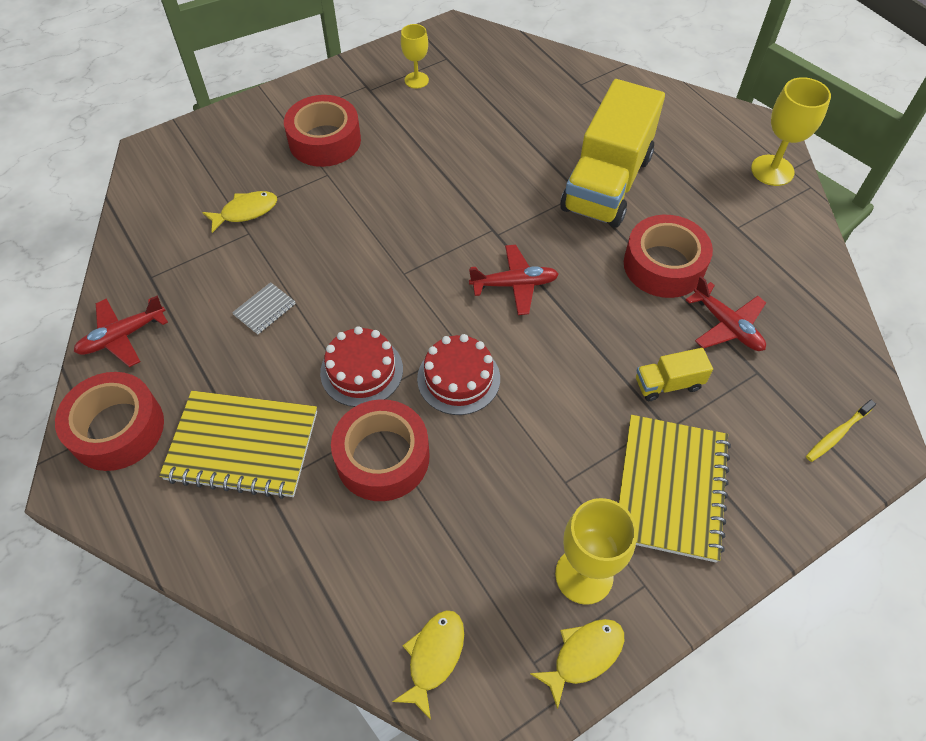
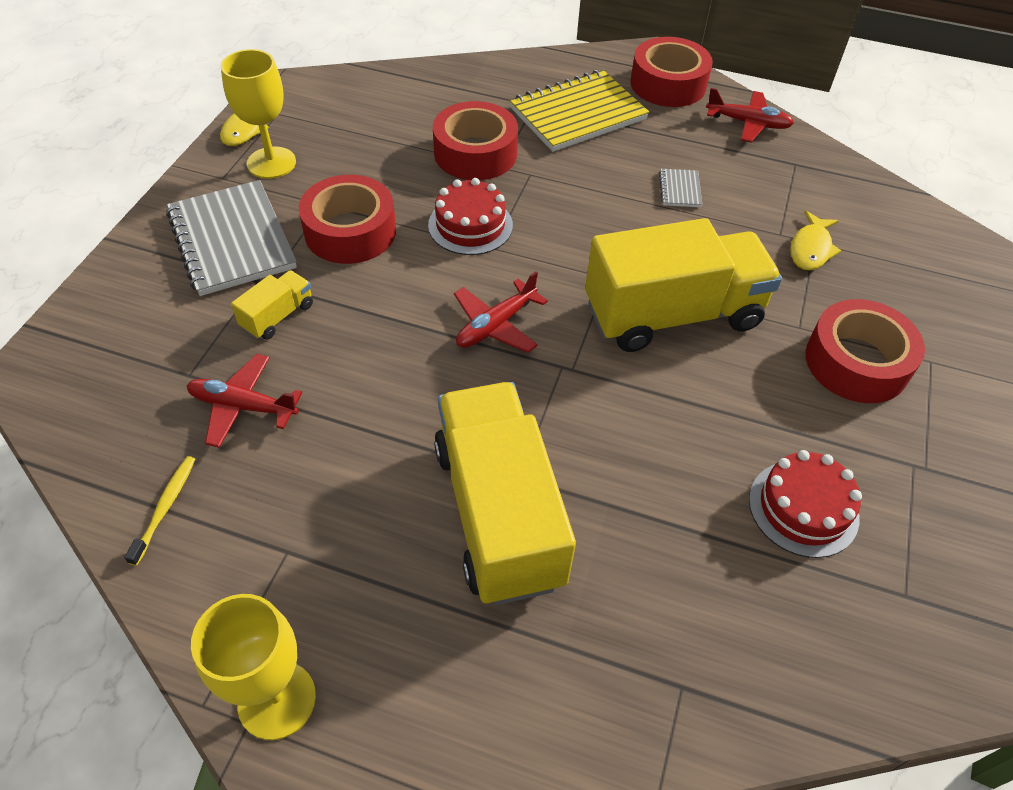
camera: 140 degrees right, 5 degrees down
red plane [74,296,168,367] -> red plane turned 90 degrees clockwise [706,88,794,143]
red cake [320,326,403,407] -> red cake moved to [749,450,862,558]
yellow fish [392,610,464,720] -> none
yellow goblet [401,24,429,89] -> none
yellow notebook [619,415,731,562] -> grey notebook [166,180,297,296]
red tape [624,215,713,298] -> red tape moved to [299,175,396,264]
yellow toothbrush [806,400,876,462] -> yellow toothbrush moved to [124,456,195,566]
none -> yellow truck [585,218,782,352]

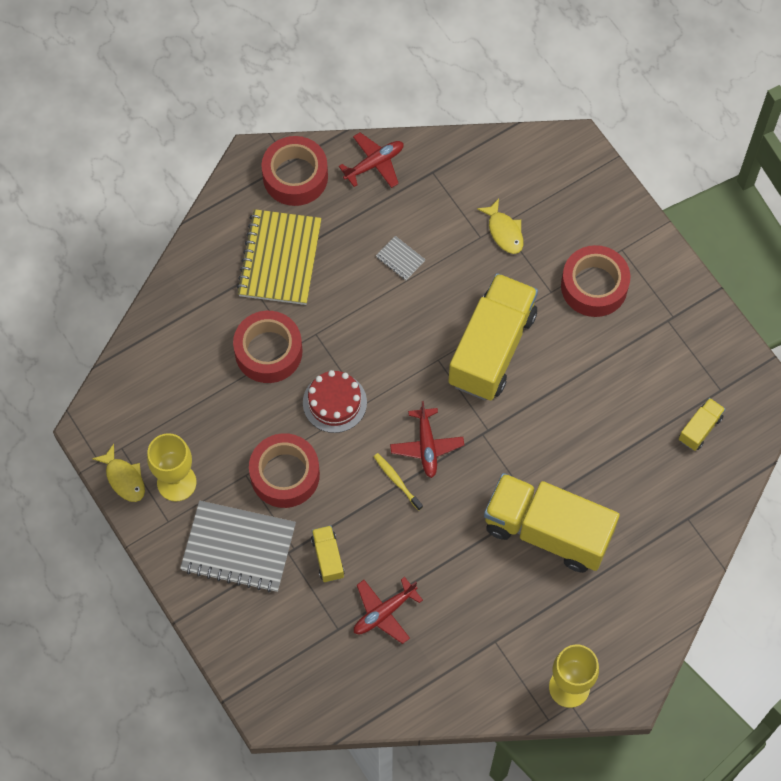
camera: 50 degrees left, 15 degrees up
yellow toothbrush [124,456,195,566] -> yellow toothbrush moved to [374,453,423,511]
red cake [749,450,862,558] -> none
none -> yellow truck [679,398,725,451]

